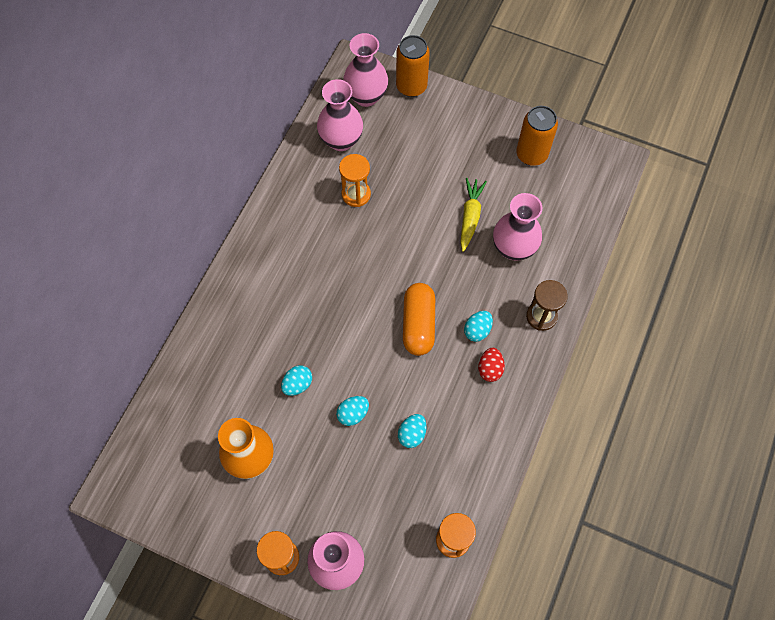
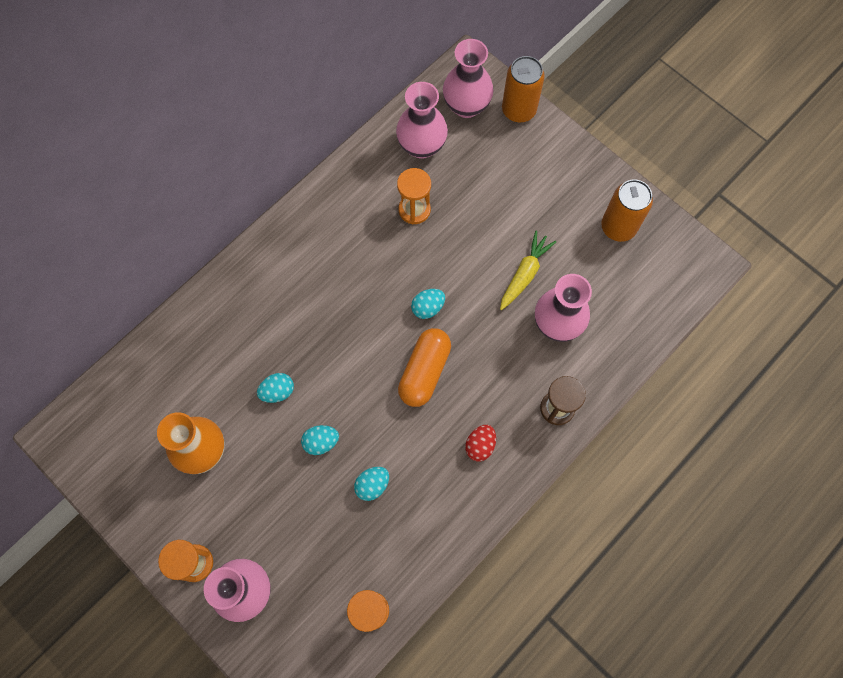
camera: 20 degrees right, 5 degrees up
turquoise egg [464,311,493,342] -> turquoise egg moved to [411,289,445,319]

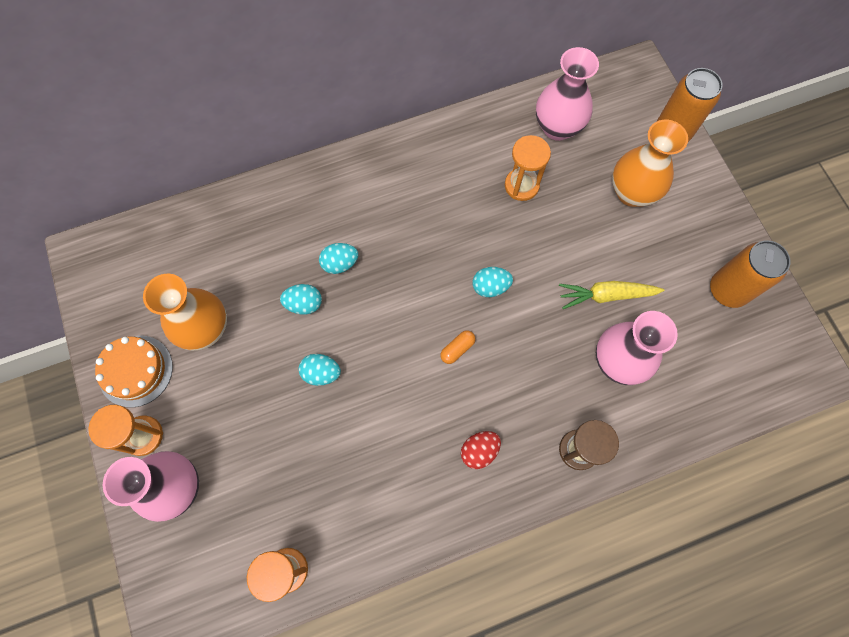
camera: 25 degrees right, 0 degrees up
turquoise egg [354,467,389,501] -> turquoise egg moved to [319,243,358,274]
orange capsule [398,328,451,407] -> orange capsule [440,330,476,364], size x0.46
pink vase [443,39,493,118] -> none
yellow carrot [500,231,557,310] -> yellow carrot turned 150 degrees counterclockwise [559,281,664,309]
none -> orange cake [95,336,173,407]
none -> orange vase [612,120,688,207]

